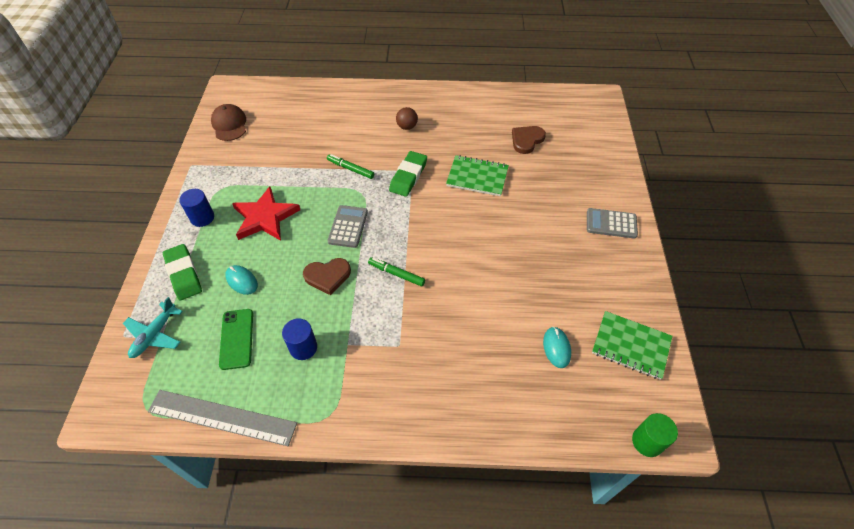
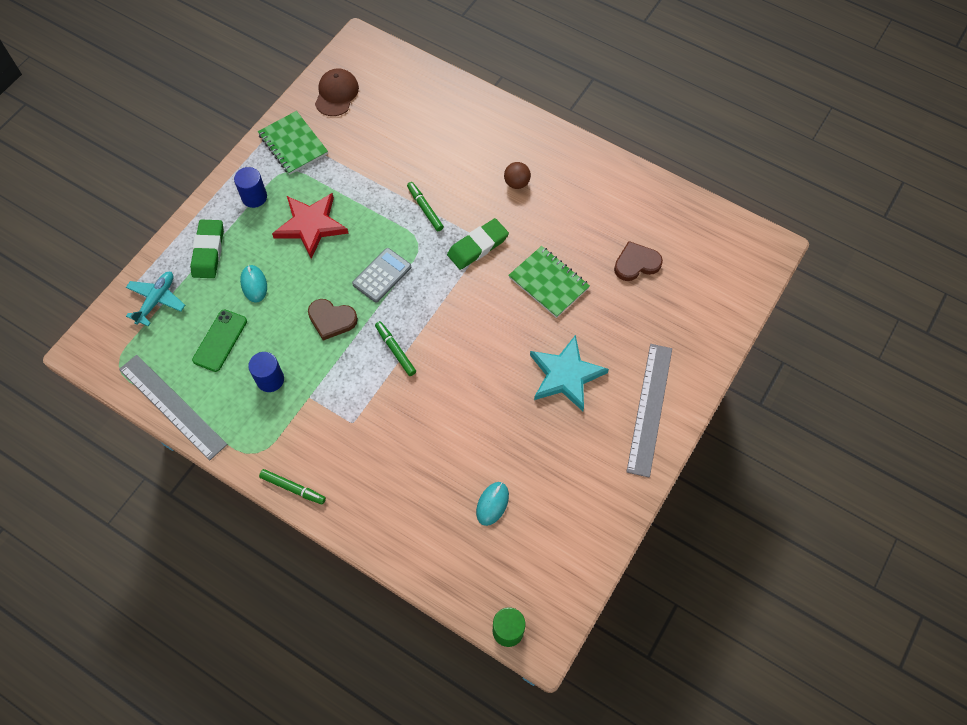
camera: 30 degrees right, 10 degrees up
turquoise plane [123,297,183,358] -> turquoise plane turned 150 degrees clockwise [126,272,185,326]
grey calculator [587,208,638,239] -> grey ruler [626,344,672,478]
green notebook [592,311,672,380] -> green notebook moved to [258,111,328,175]
none -> green marker [259,469,326,505]
none -> turquoise star [530,335,609,411]

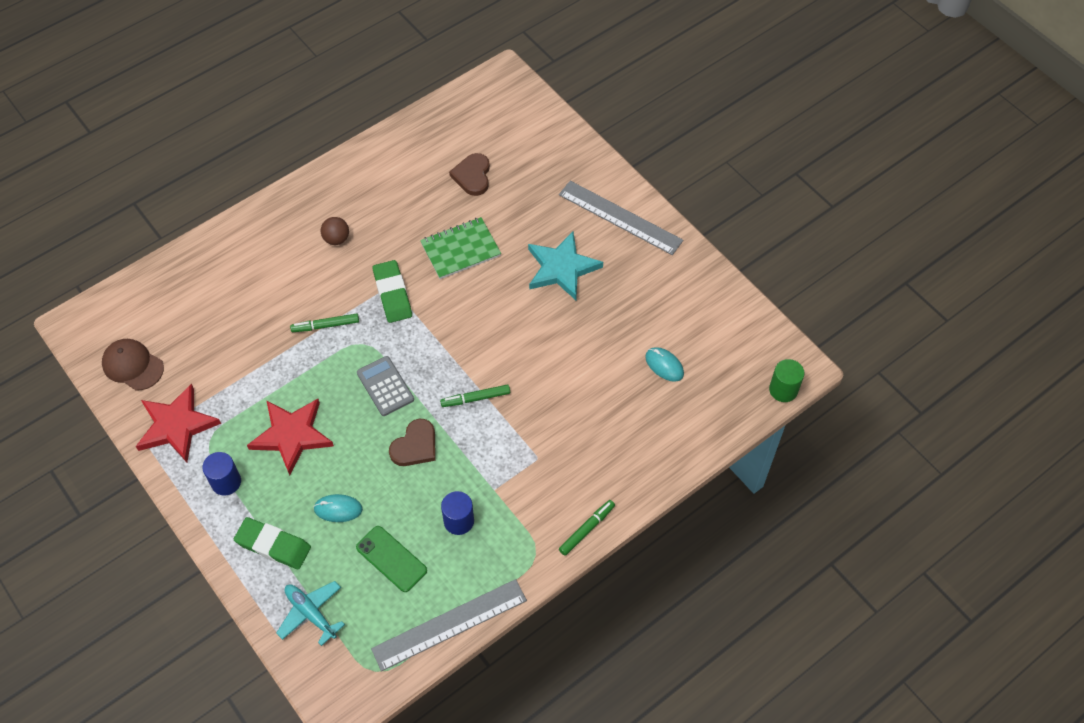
camera: 70 degrees left, 5 degrees down
green notebook [258,111,328,175] -> red star [136,384,221,462]

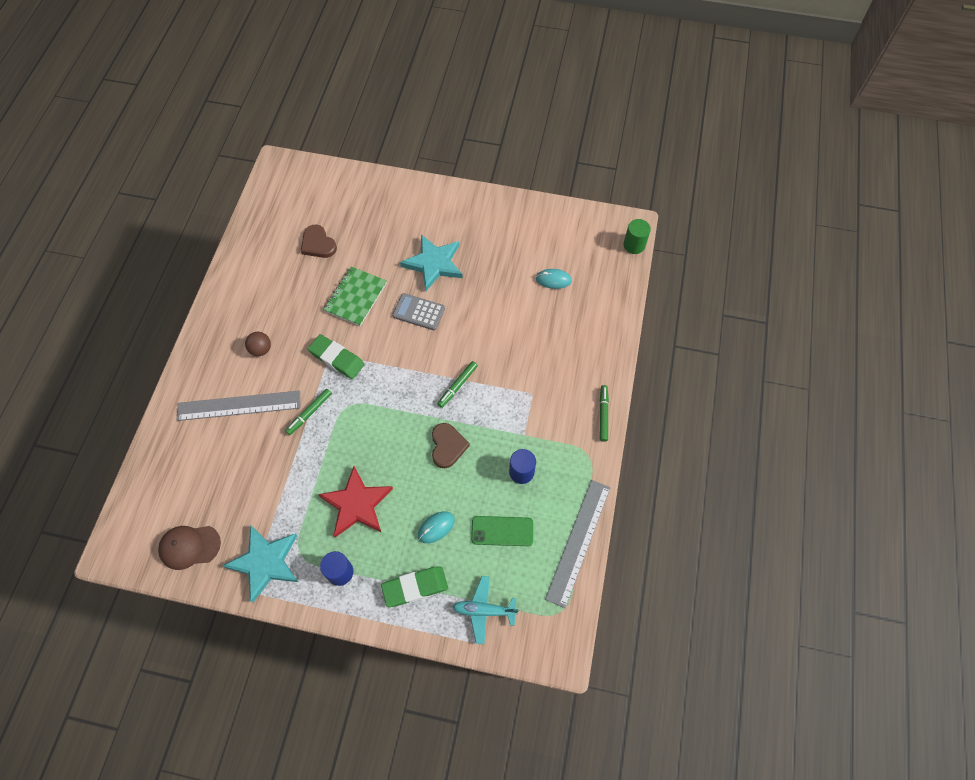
camera: 40 degrees left, 5 degrees up
red star [136,384,221,462] -> turquoise star [223,526,298,603]
grey calculator [357,356,414,416] -> grey calculator moved to [392,293,445,330]
grey ruler [559,181,683,255] -> grey ruler moved to [177,390,300,421]

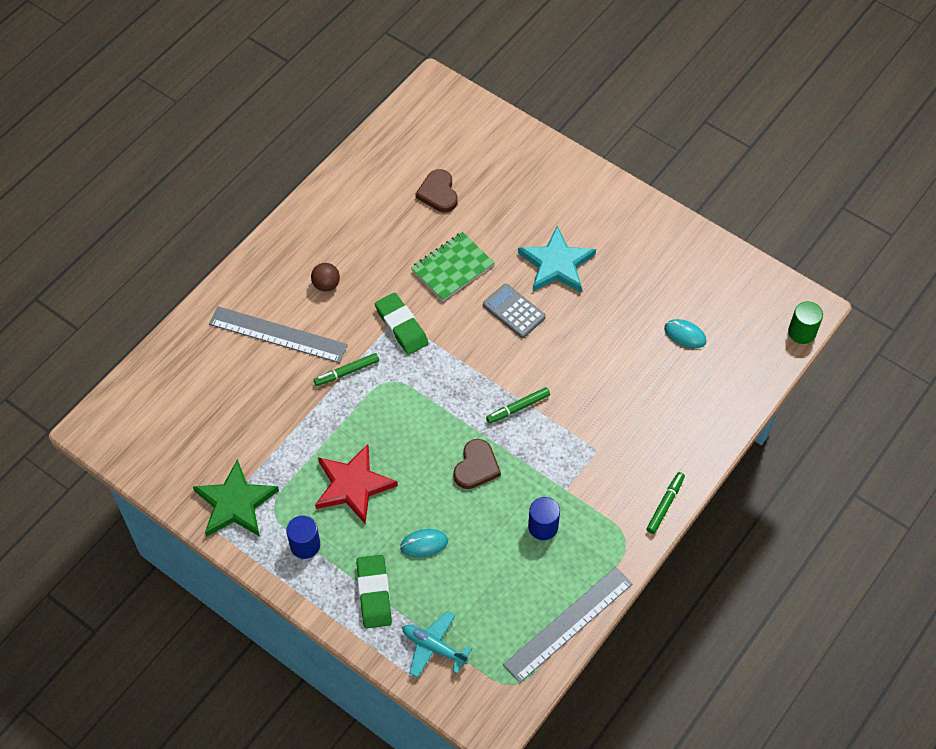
camera: 25 degrees right, 5 degrees down
brown cap [158,526,221,570] -> none
turquoise star [223,526,298,603] -> green star [193,459,279,537]
green eraser [381,566,448,607] -> green eraser turned 75 degrees clockwise [356,555,392,629]
green phone [471,516,533,546] -> none

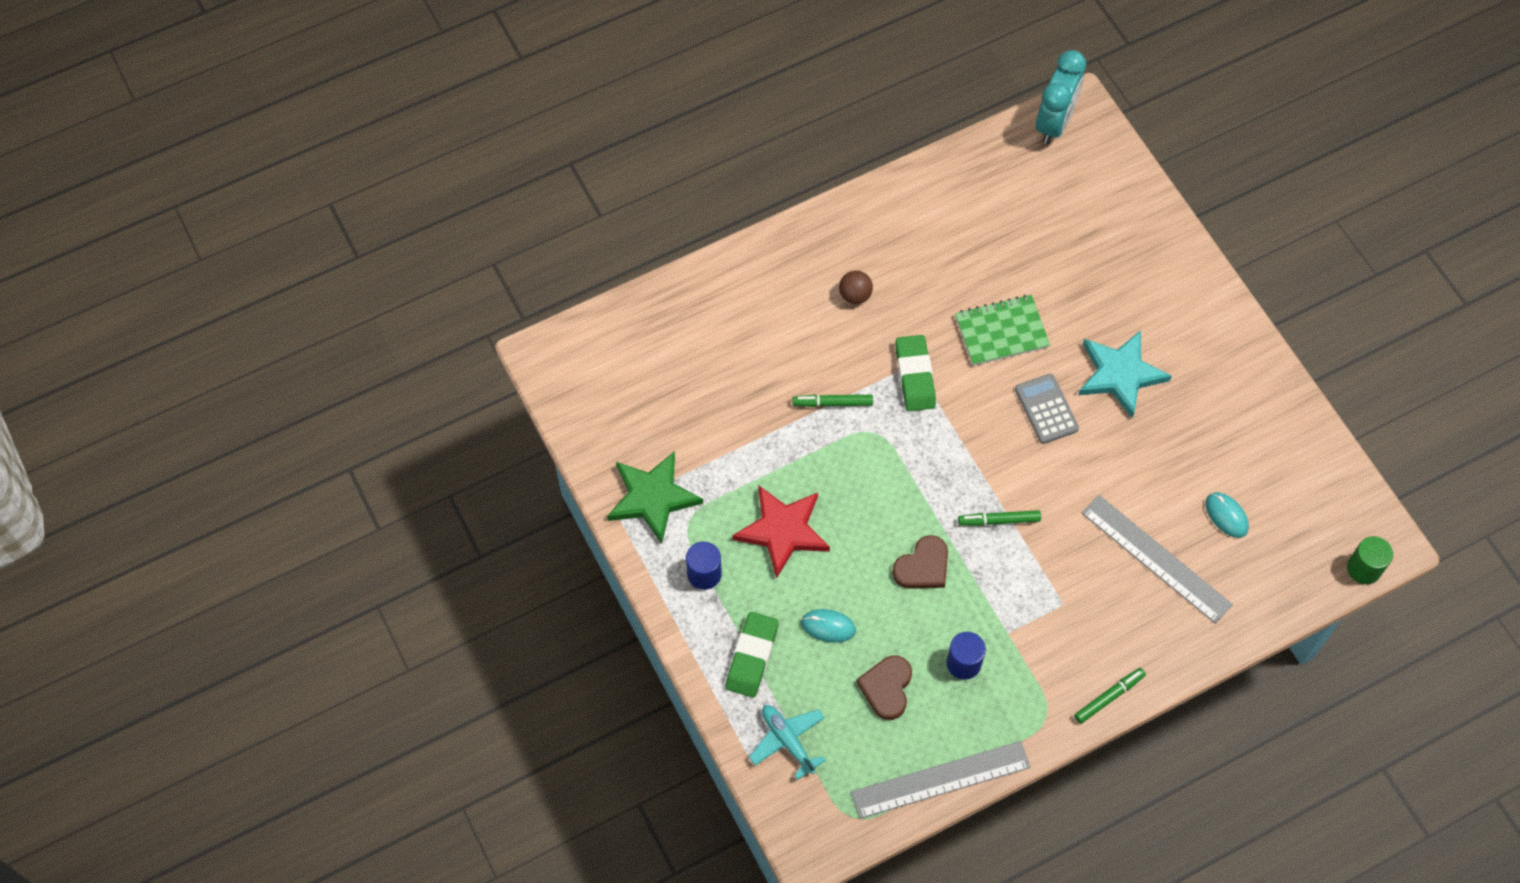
camera: 25 degrees right, 5 degrees up
grey ruler [209,306,348,363] -> grey ruler moved to [1082,495,1233,624]
brown heart [416,169,458,212] -> brown heart moved to [856,656,912,720]
none -> turquoise clock [1036,50,1086,144]

